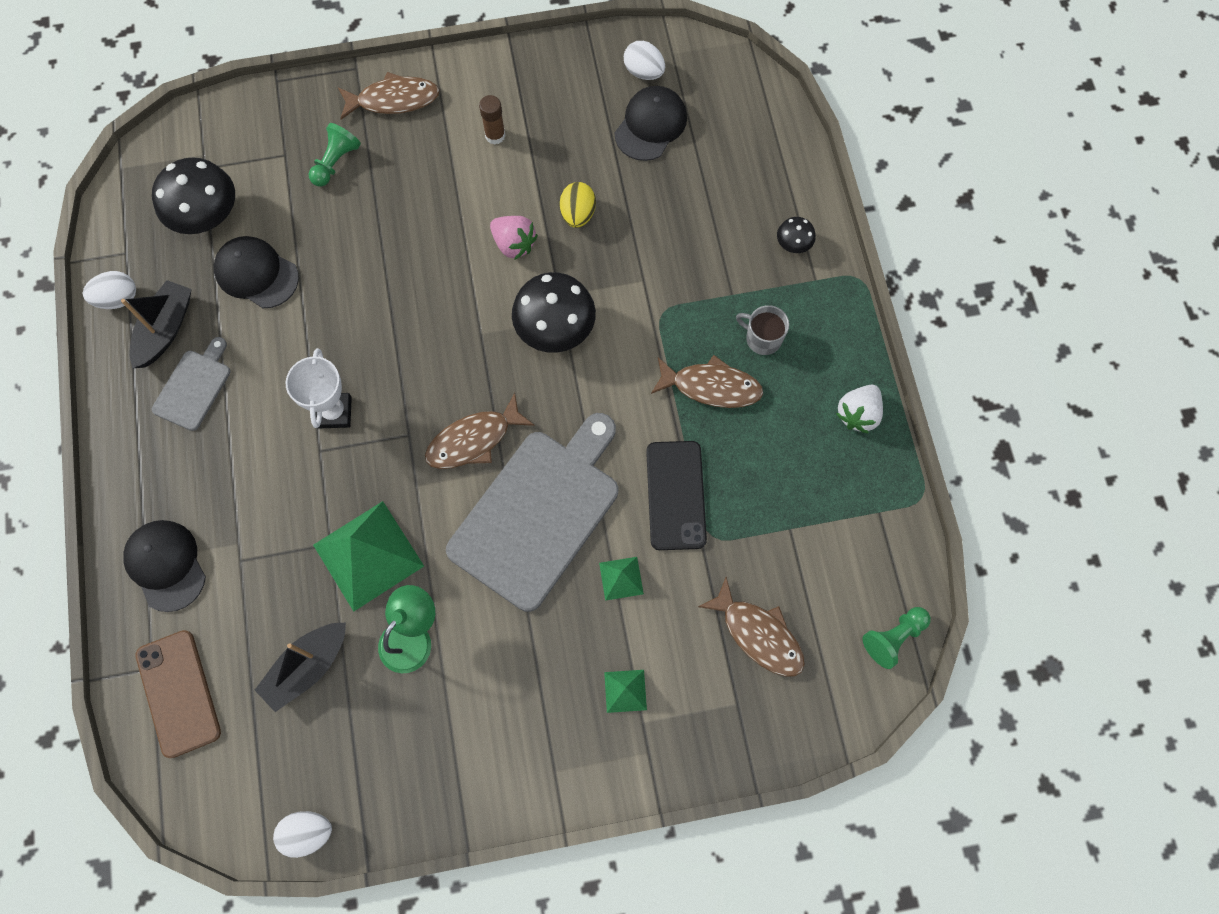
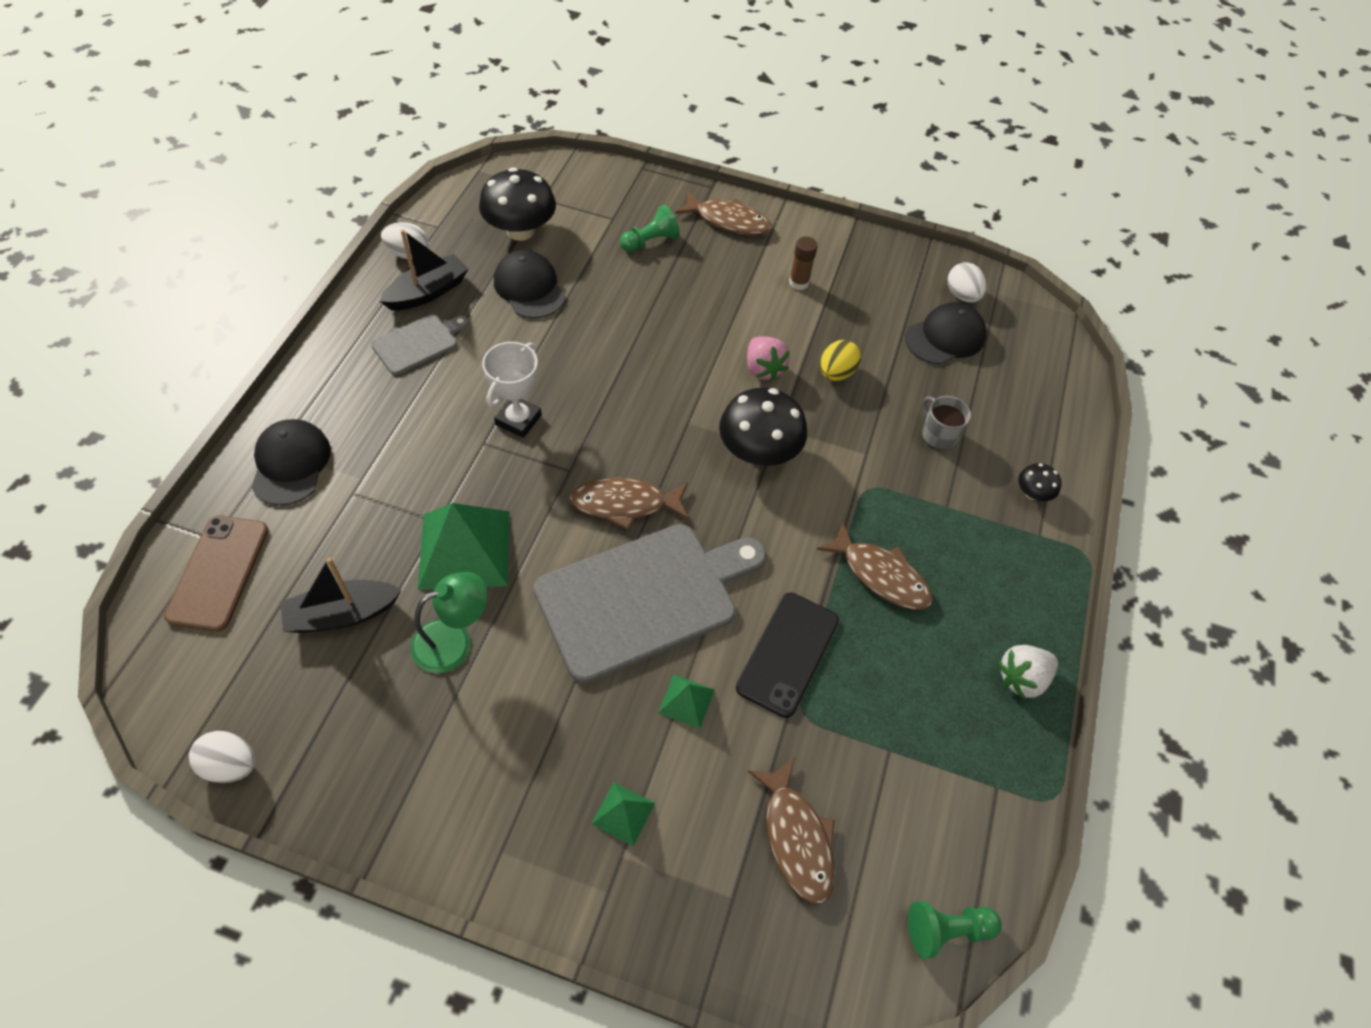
camera: 25 degrees right, 15 degrees down
grey mug [736,305,789,355] -> grey mug moved to [922,396,971,450]

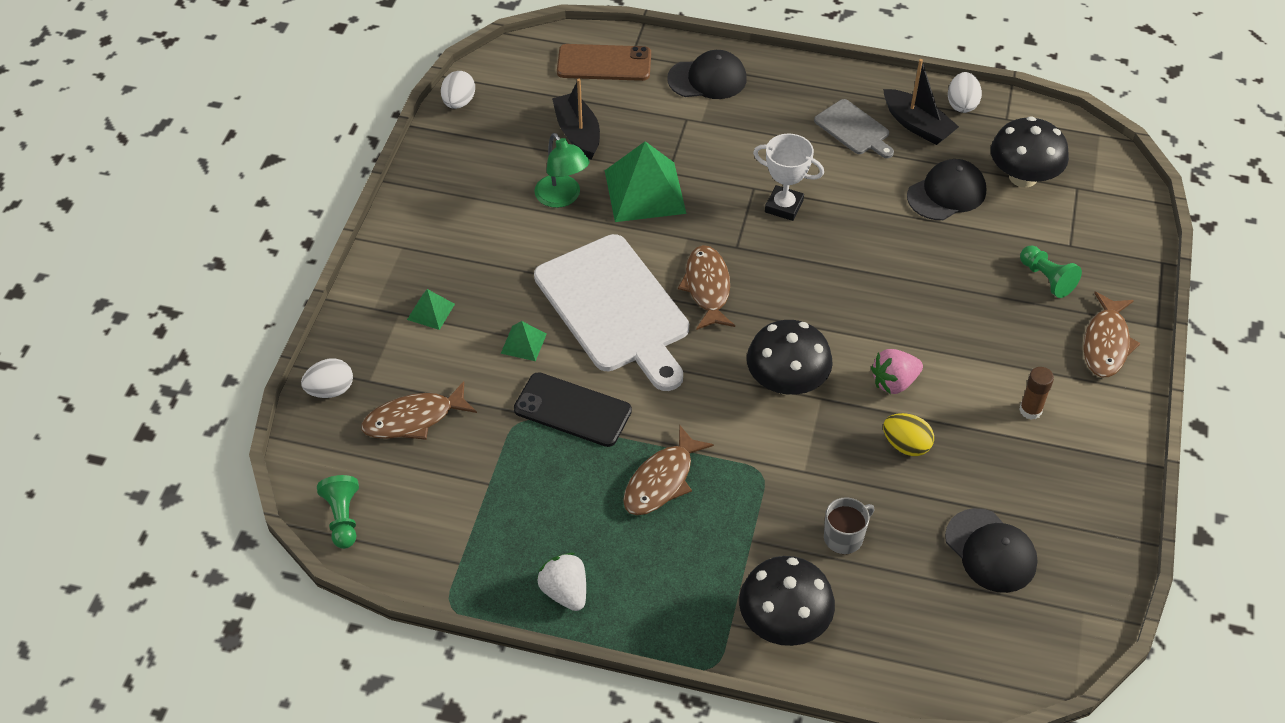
camera: 90 degrees right, 5 degrees down
grey cutting board [534,524,766,683] -> white cutting board [534,234,689,391]
white egg [948,262,986,303] -> white egg moved to [301,358,353,398]
black mushroom [1018,463,1062,501] -> black mushroom [739,556,835,646], size x2.08

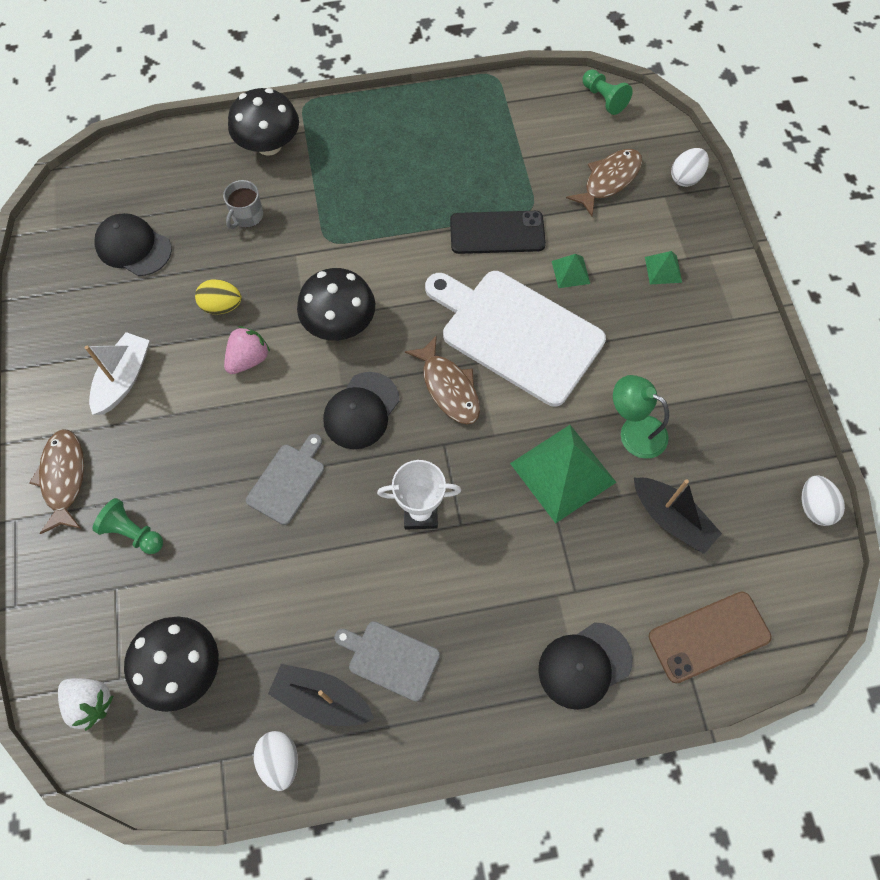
camera: 155 degrees right, 15 degrees up
white strawberry [537,553,586,611] -> white strawberry moved to [58,678,114,731]
brown fish [623,425,714,515] -> none
black cap [907,159,986,220] -> black cap moved to [323,372,399,449]
brown glue stick [1019,367,1054,420] -> white boat [85,332,150,415]
none -> grey cutting board [246,434,324,525]

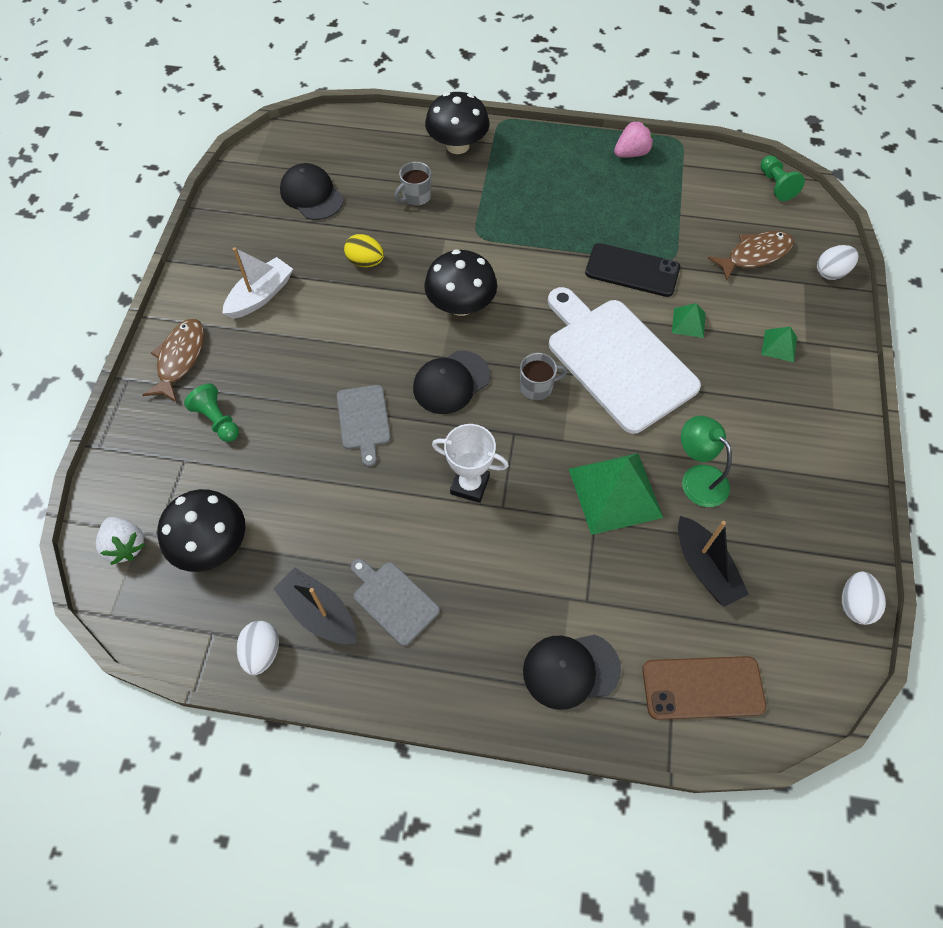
camera: 20 degrees right, 5 degrees down
pink strawberry [224,326,270,374] -> pink strawberry moved to [614,121,653,158]
grey cutting board [246,434,324,525] -> grey cutting board turned 120 degrees clockwise [337,385,391,467]
brown fish [405,335,480,425] -> grey mug [520,353,567,400]

